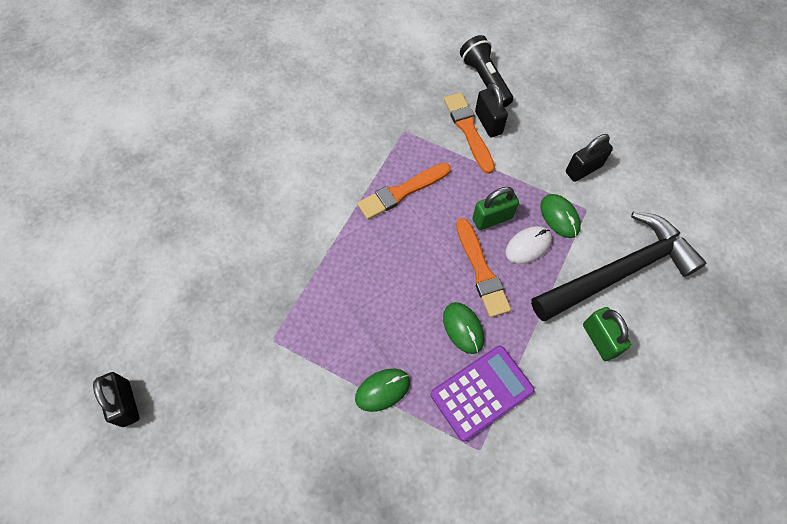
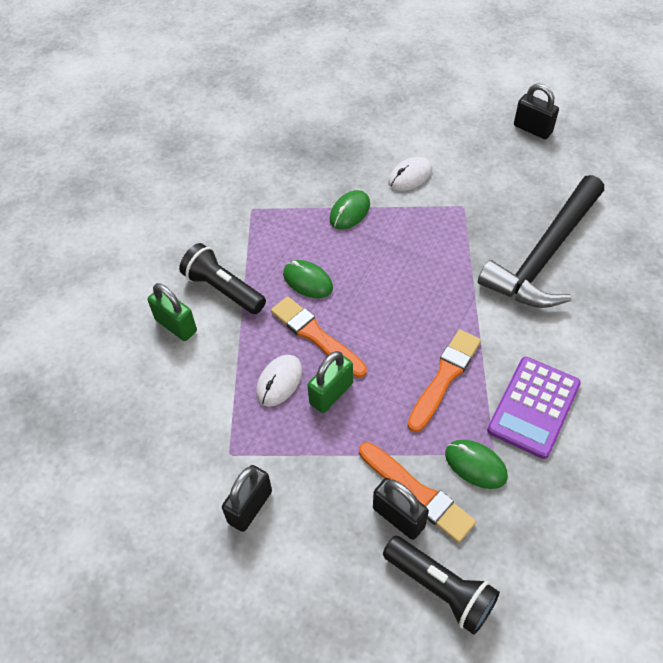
camera: 155 degrees right, 10 degrees down
purple calculator [431,345,535,441] -> purple calculator moved to [487,357,581,459]
black hammer [531,211,706,321] -> black hammer moved to [478,175,604,308]
green mouse [540,194,581,238] -> green mouse moved to [445,440,508,489]
none -> black flashlight [179,243,266,314]
none -> white mouse [388,157,432,191]

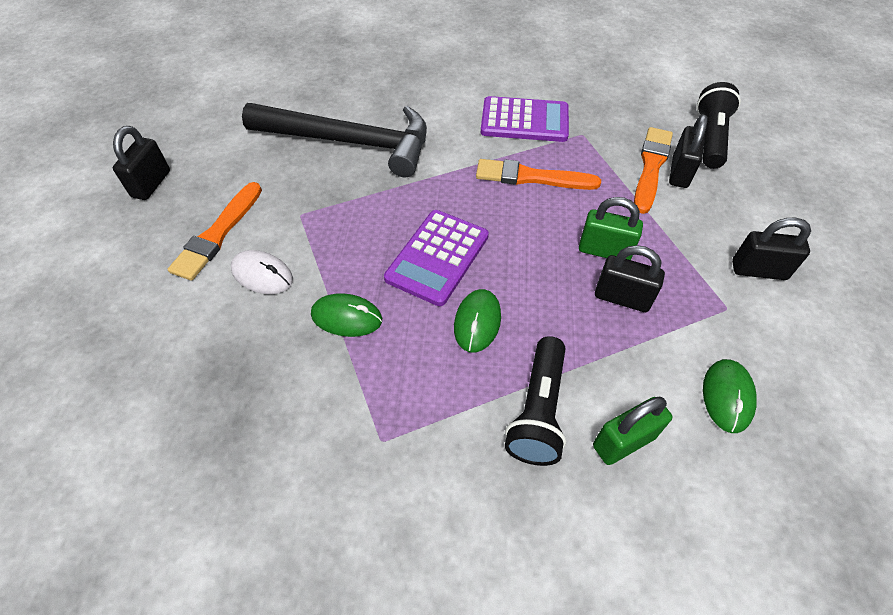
camera: 115 degrees left, 0 degrees up
green padlock [148,283,197,341] -> green padlock turned 45 degrees clockwise [593,397,672,465]
white mouse [256,355,302,407] -> black padlock [595,245,665,312]
orange brush [271,296,367,378] -> orange brush moved to [168,182,262,281]
green mouse [445,440,508,489] -> green mouse moved to [703,359,757,433]
none -> purple calculator [384,210,489,306]

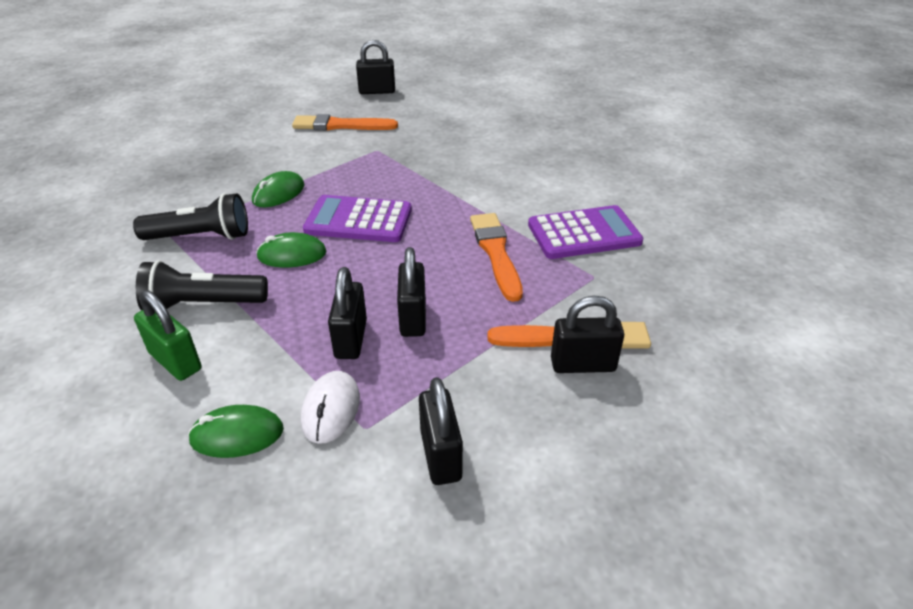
camera: 70 degrees right, 15 degrees down
white mouse [231,250,293,294] -> white mouse moved to [301,371,360,444]
black hammer [242,103,427,178] -> none
green mouse [311,293,382,337] -> green mouse turned 45 degrees clockwise [252,171,305,207]
purple calculator [481,96,569,142] -> purple calculator turned 90 degrees counterclockwise [528,205,643,259]
green padlock [579,197,643,260] -> black padlock [397,247,426,337]
black flashlight [697,82,741,169] -> black flashlight moved to [133,193,248,240]

